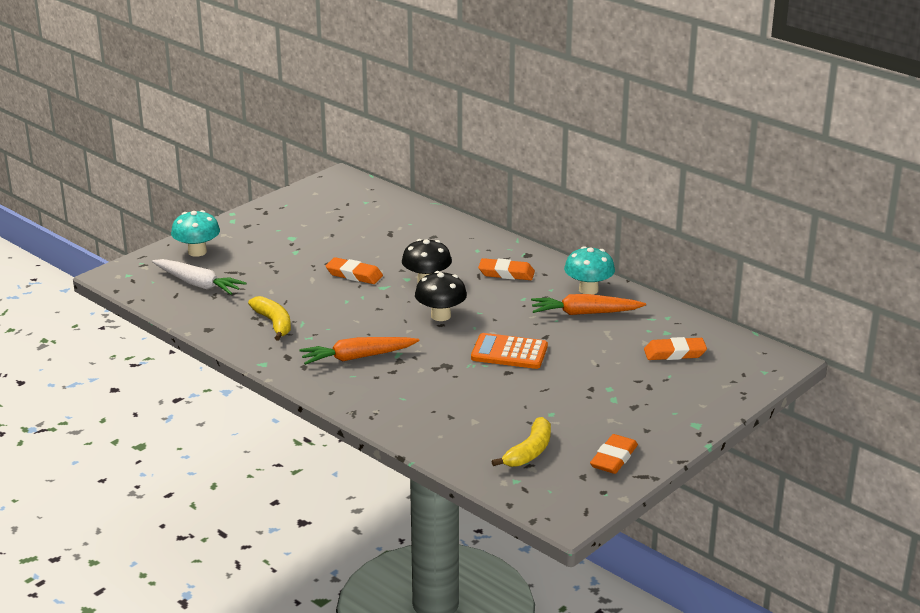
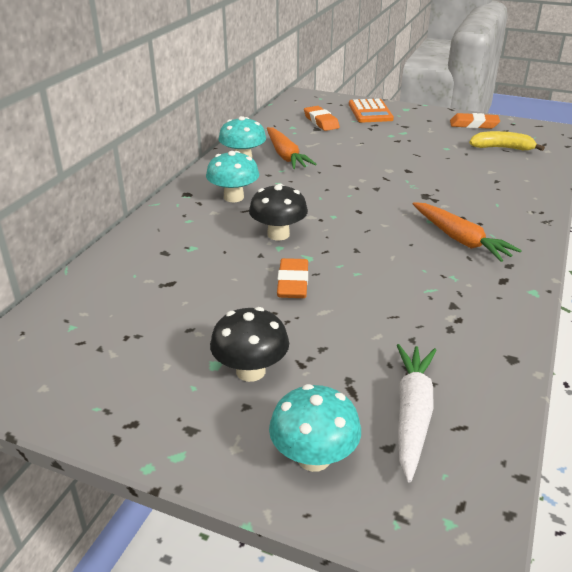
camera: 110 degrees left, 5 degrees up
yellow banana [248,296,291,341] -> none
black mushroom [415,271,467,321] -> black mushroom moved to [210,307,289,382]
orange calculator [471,333,548,369] -> orange calculator moved to [349,98,394,122]
orange eraser [478,258,535,280] -> turquoise mushroom [206,151,259,202]

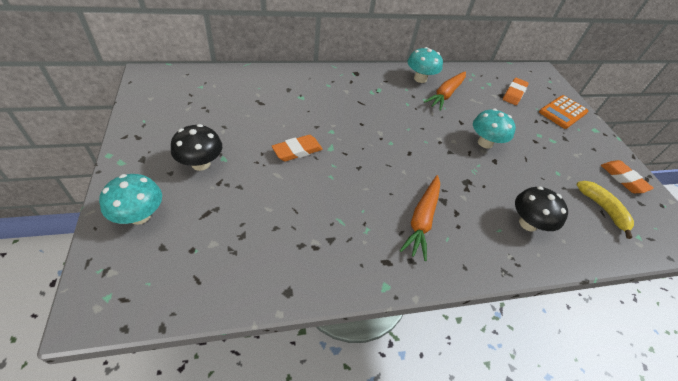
camera: 50 degrees right, 15 degrees up
turquoise mushroom [206,151,259,202] -> turquoise mushroom moved to [473,109,516,149]
black mushroom [249,184,308,241] -> black mushroom moved to [515,186,568,231]
white carrot [397,344,436,482] -> none

